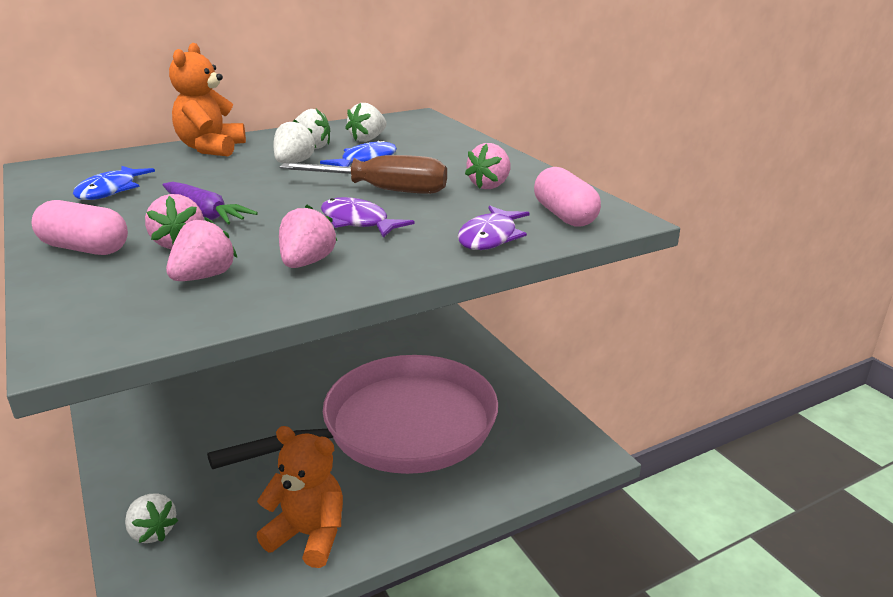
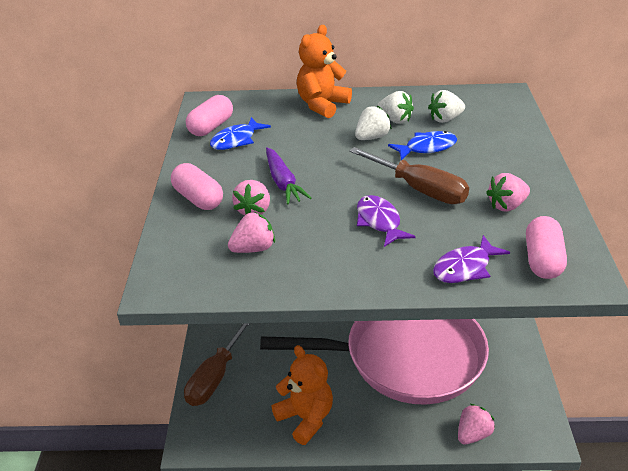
camera: 30 degrees right, 10 degrees up
white strawberry [125,493,178,543] -> brown screwdriver [184,323,250,406]
pink strawberry [279,205,337,268] -> pink strawberry moved to [458,403,495,444]
none -> pink capsule [186,95,233,136]

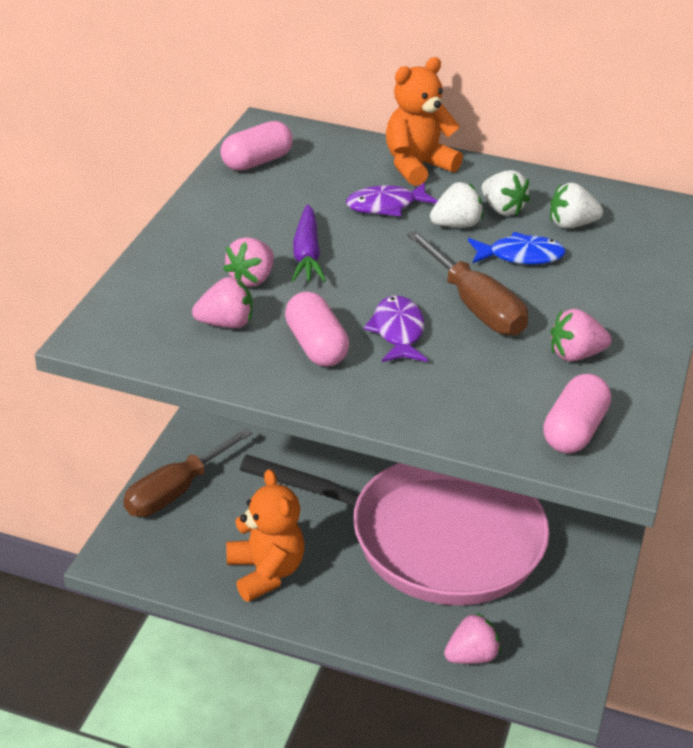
camera: 15 degrees right, 0 degrees up
pink capsule [171,163,223,210] -> pink capsule moved to [285,292,349,367]
blue fish [210,117,271,150] -> none
purple fish [433,235,510,283] -> purple fish moved to [346,182,438,216]

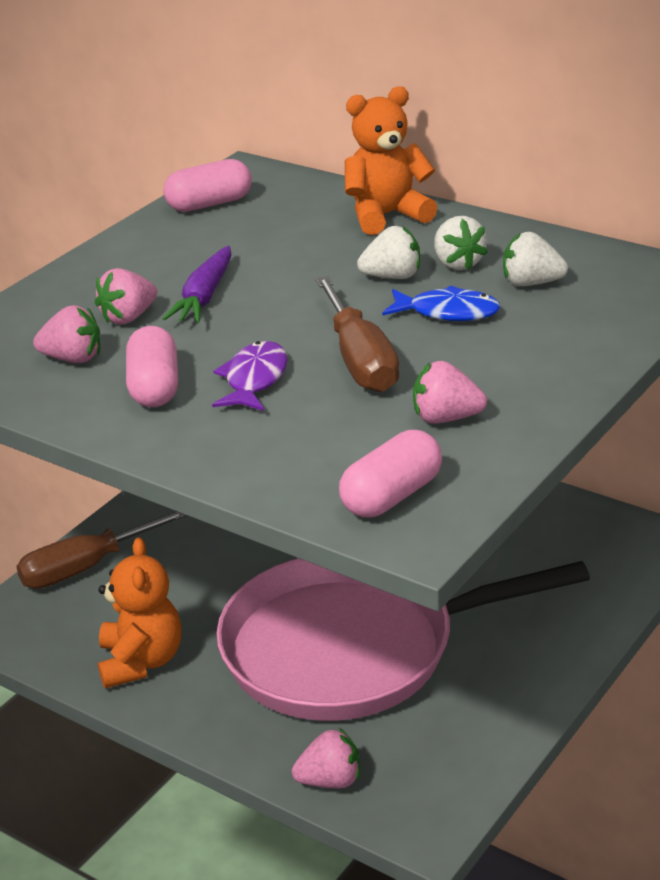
camera: 20 degrees right, 5 degrees down
pink pan [240,455,549,605] -> pink pan turned 135 degrees clockwise [216,558,590,721]
purple fish [346,182,438,216] -> none

